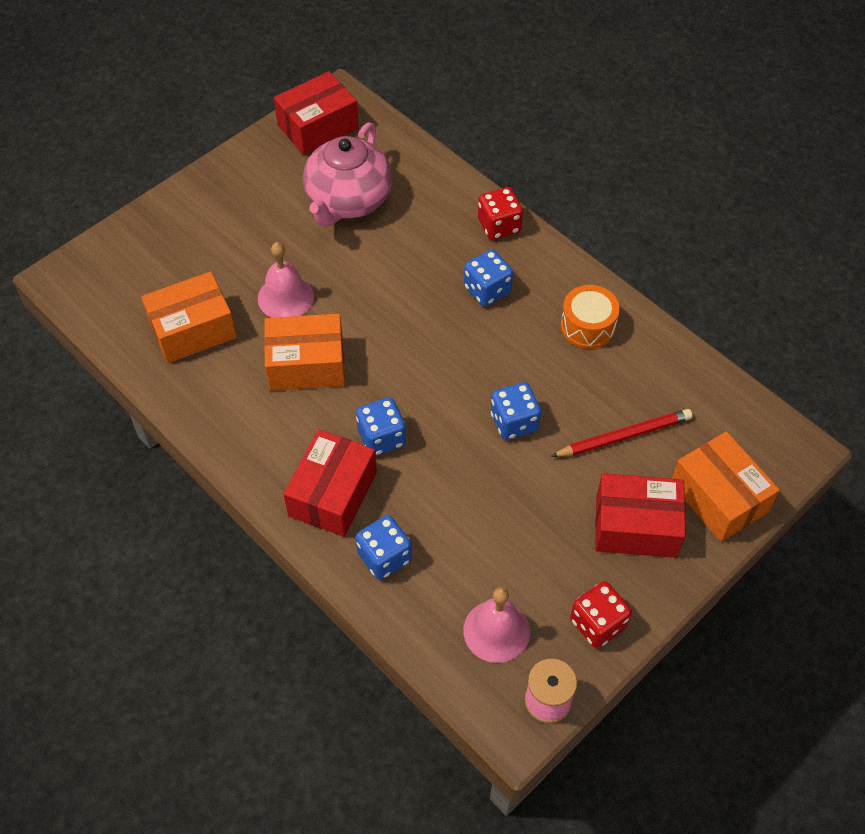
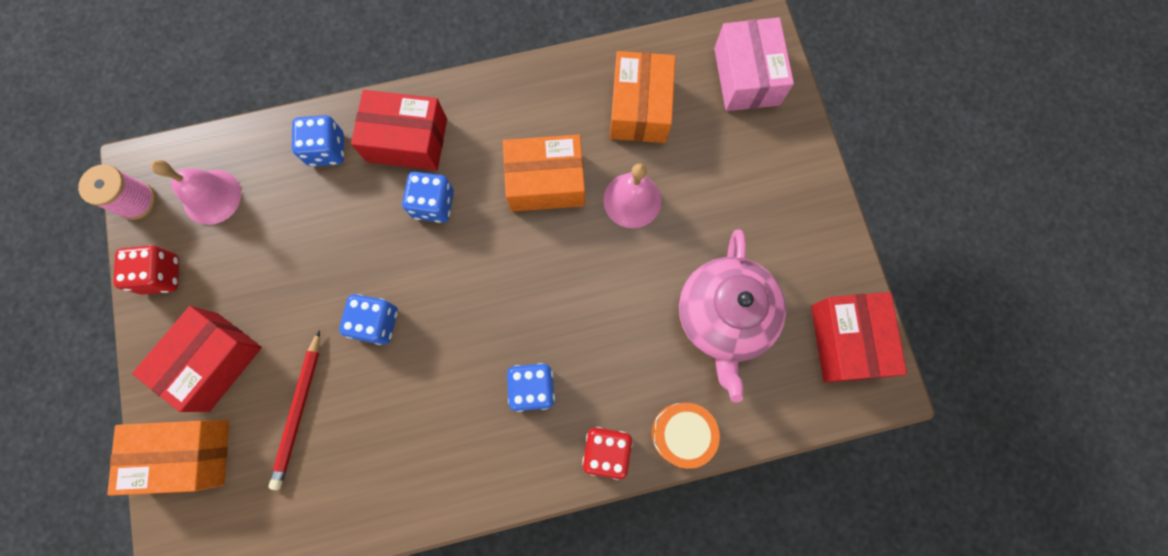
camera: 120 degrees right, 20 degrees up
orange box [264,314,345,391] -> orange box turned 60 degrees clockwise [503,134,585,212]
red box [283,429,377,537] -> red box turned 45 degrees counterclockwise [351,90,447,171]
pink teapot [303,122,392,227] -> pink teapot turned 135 degrees counterclockwise [679,229,786,403]
orange drum [561,285,620,349] -> orange drum moved to [652,403,720,469]
none -> pink box [714,17,794,111]

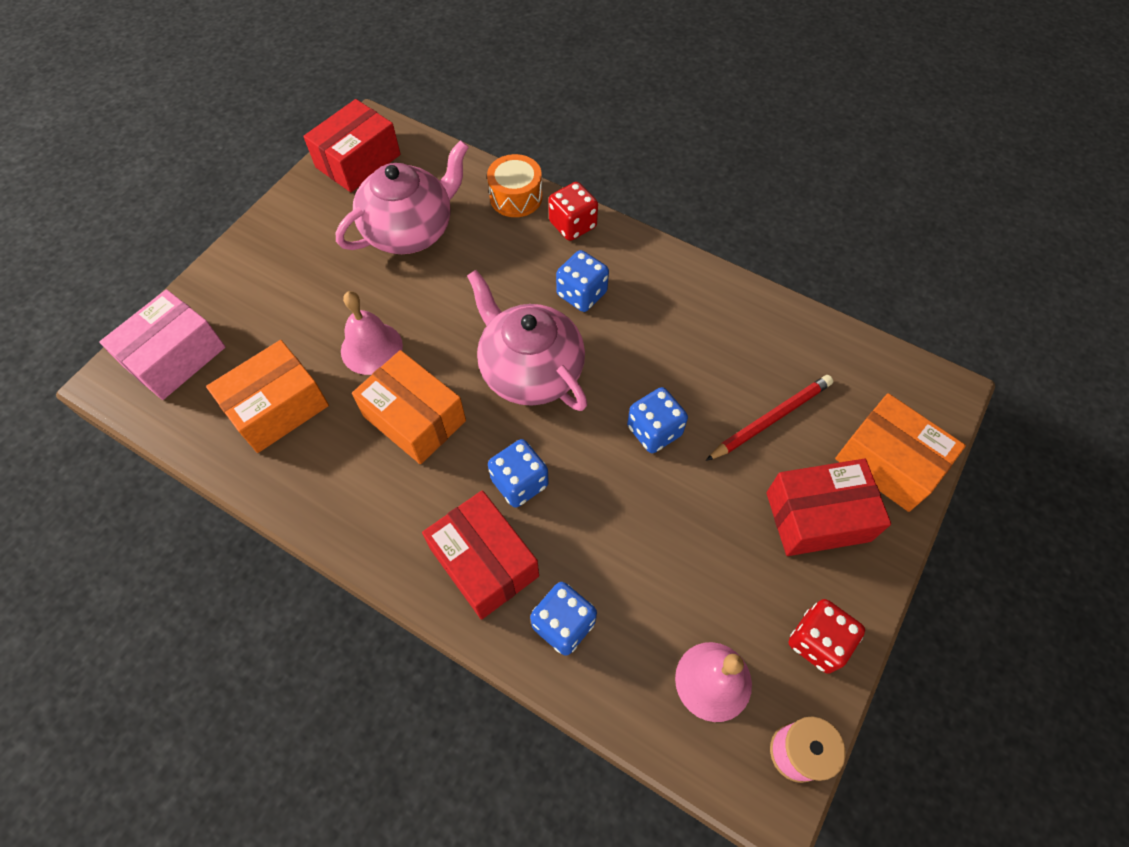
camera: 135 degrees left, 15 degrees down
none -> pink teapot [467,270,587,411]

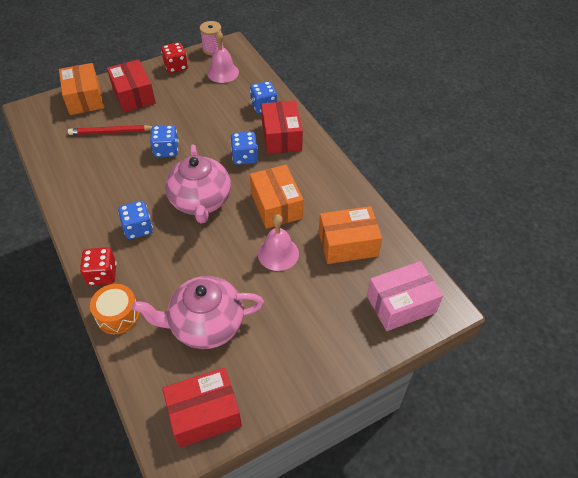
camera: 150 degrees left, 10 degrees down
red box [766,459,891,556] -> red box turned 45 degrees clockwise [107,59,156,112]

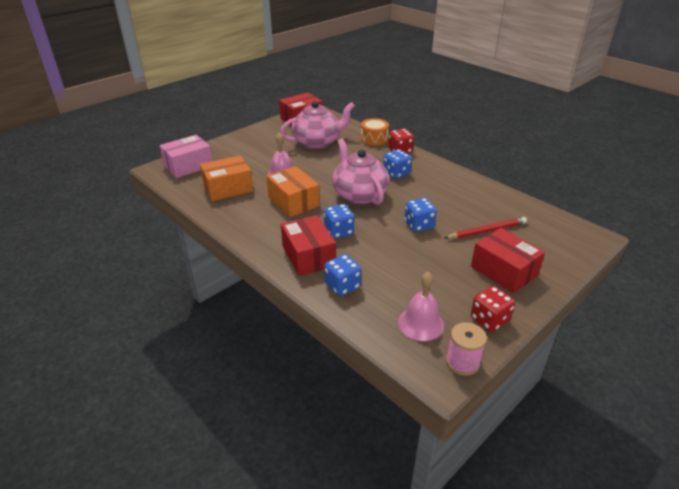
camera: 165 degrees right, 15 degrees down
orange box [59,63,104,115] -> none

